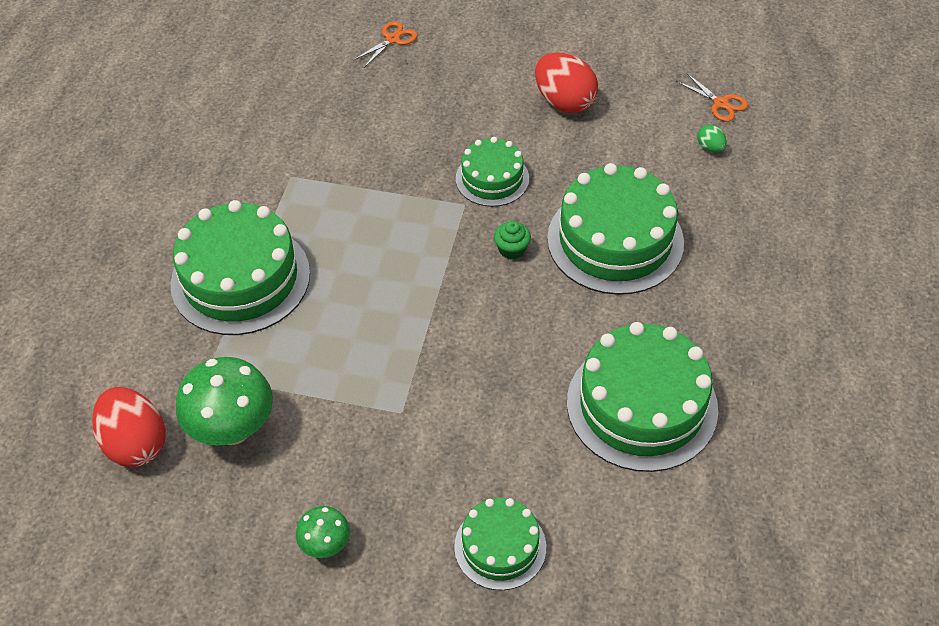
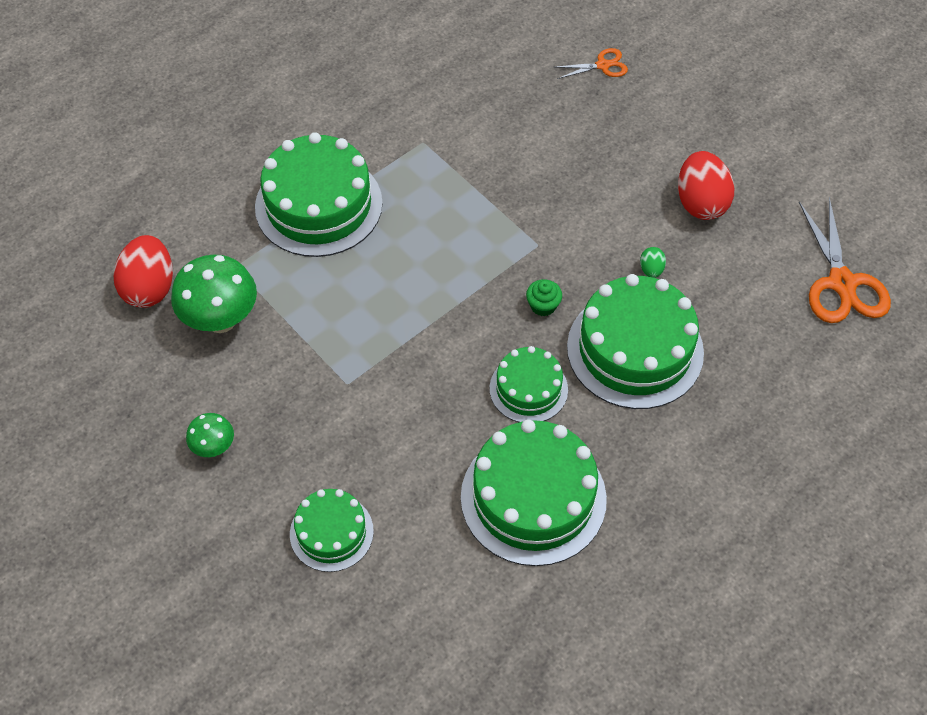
camera: 35 degrees right, 5 degrees up
green cake [456,137,529,207] -> green cake moved to [490,346,568,422]
orange scissors [676,73,748,122] -> orange scissors [799,197,891,323], size x1.89
green egg [697,124,727,152] -> green egg moved to [640,247,666,278]

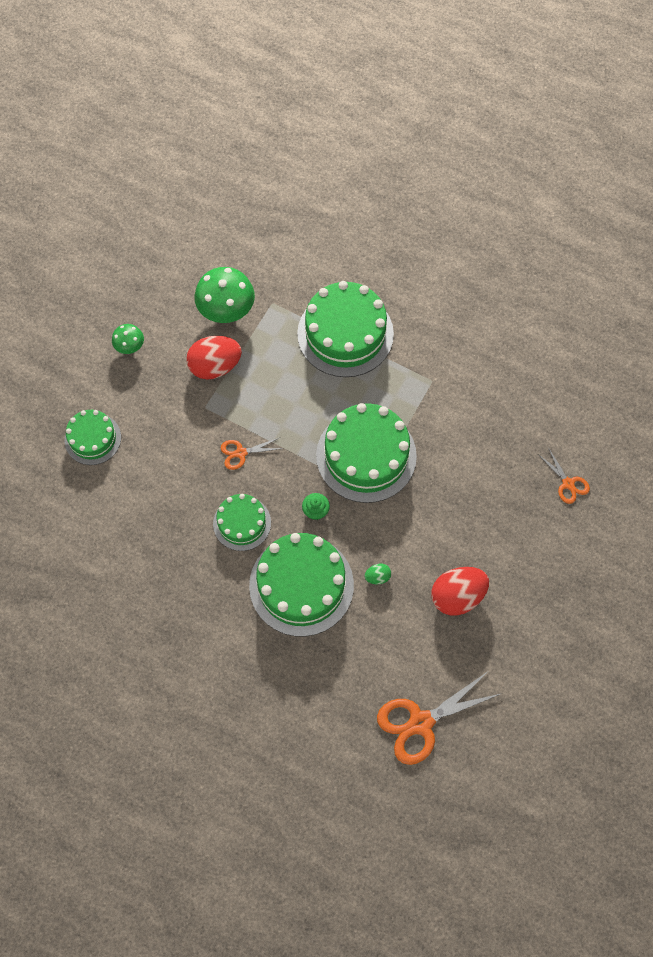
camera: 70 degrees right, 10 degrees up
red egg [113,235,173,308] -> red egg moved to [186,336,242,380]
green cake [461,419,607,566] -> green cake moved to [316,403,417,503]
none -> orange scissors [221,438,283,470]

